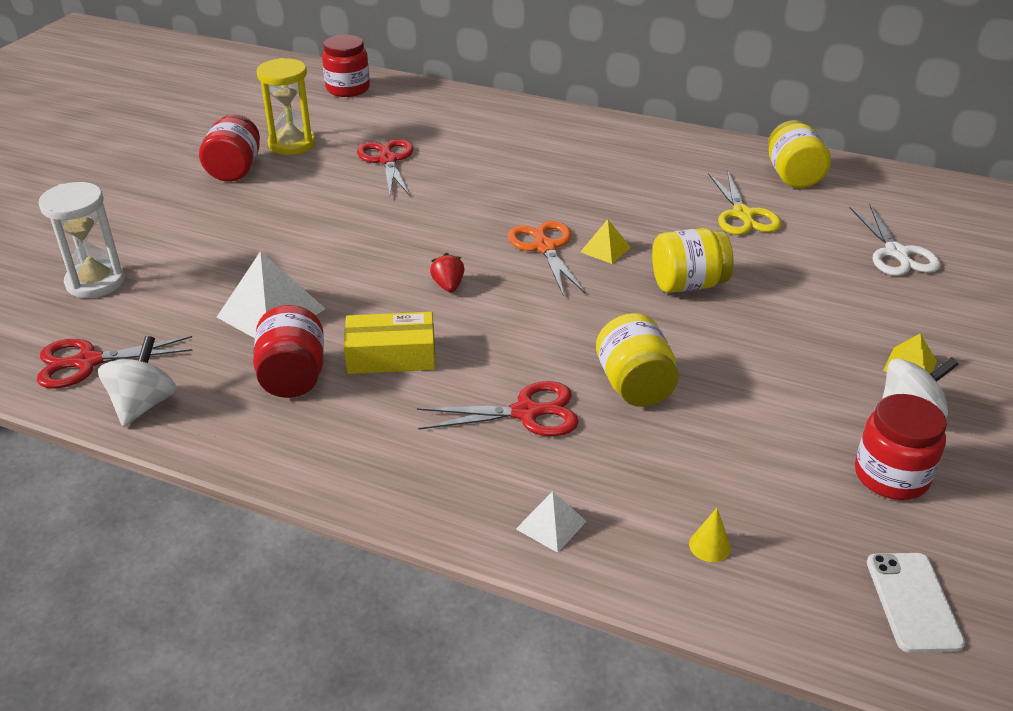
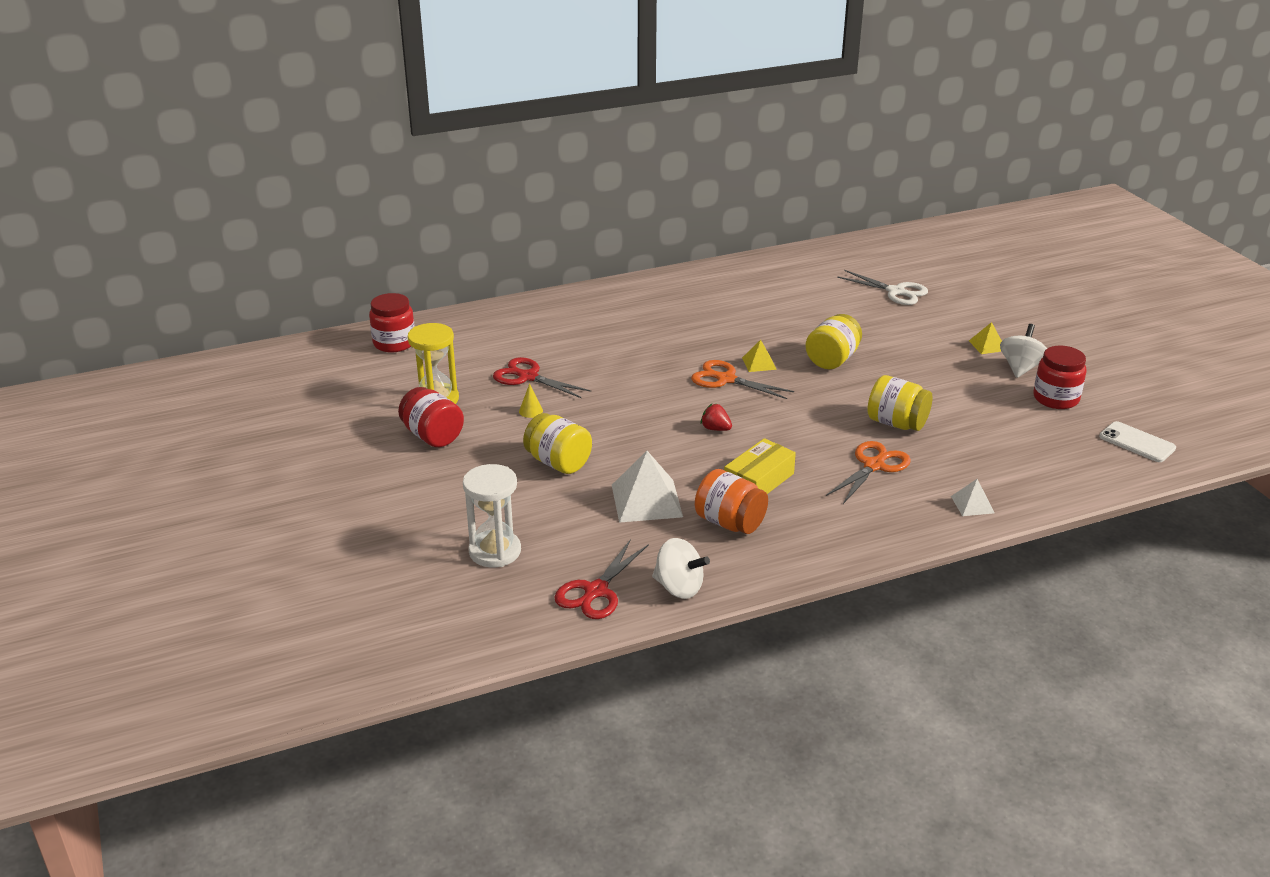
camera: 45 degrees left, 5 degrees down
white spinning top [98,336,176,427] -> white spinning top turned 150 degrees clockwise [652,538,710,599]
red jar [253,305,324,398] -> orange jar [695,469,768,534]
red scissors [417,381,579,436] -> orange scissors [826,441,911,504]
yellow cone [689,508,731,562] -> yellow cone moved to [519,383,543,418]
yellow scissors [708,170,781,235] -> none
yellow jar [768,120,831,188] -> yellow jar moved to [523,413,592,474]

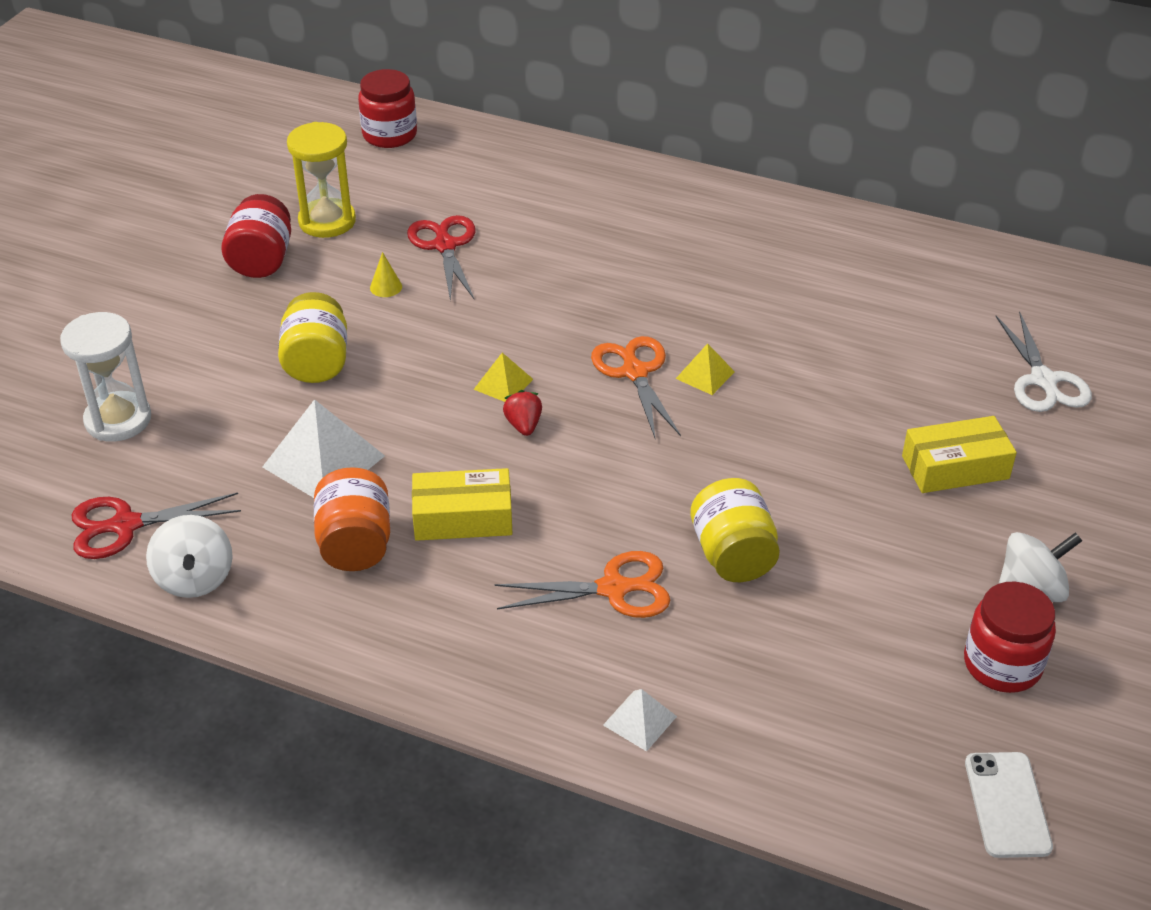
camera: 45 degrees right, 10 degrees up
yellow jar [805,314,862,369] -> none
yellow pyramid [969,322,1002,354] -> yellow pyramid moved to [474,353,533,402]
none -> yellow box [902,416,1017,493]

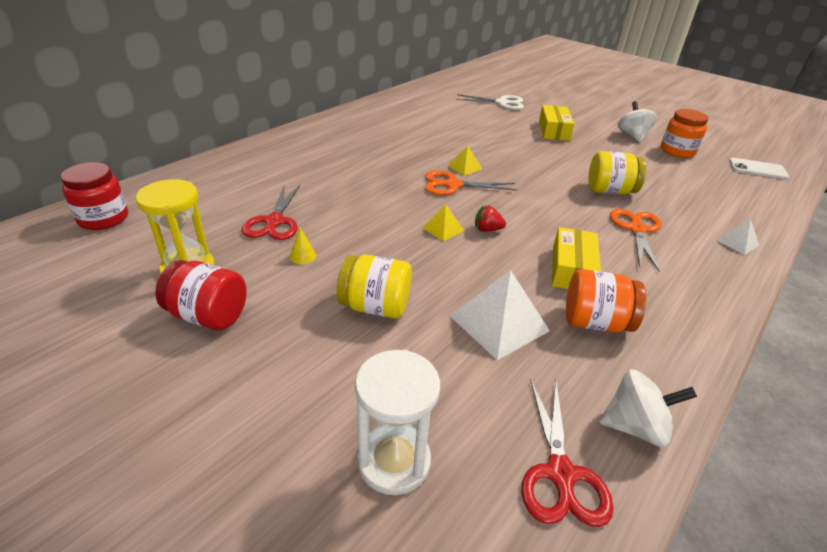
camera: 75 degrees left, 5 degrees down
red scissors [407,215,475,302] -> red scissors turned 90 degrees counterclockwise [242,185,300,240]
red jar [964,582,1056,693] -> orange jar [661,109,709,158]

